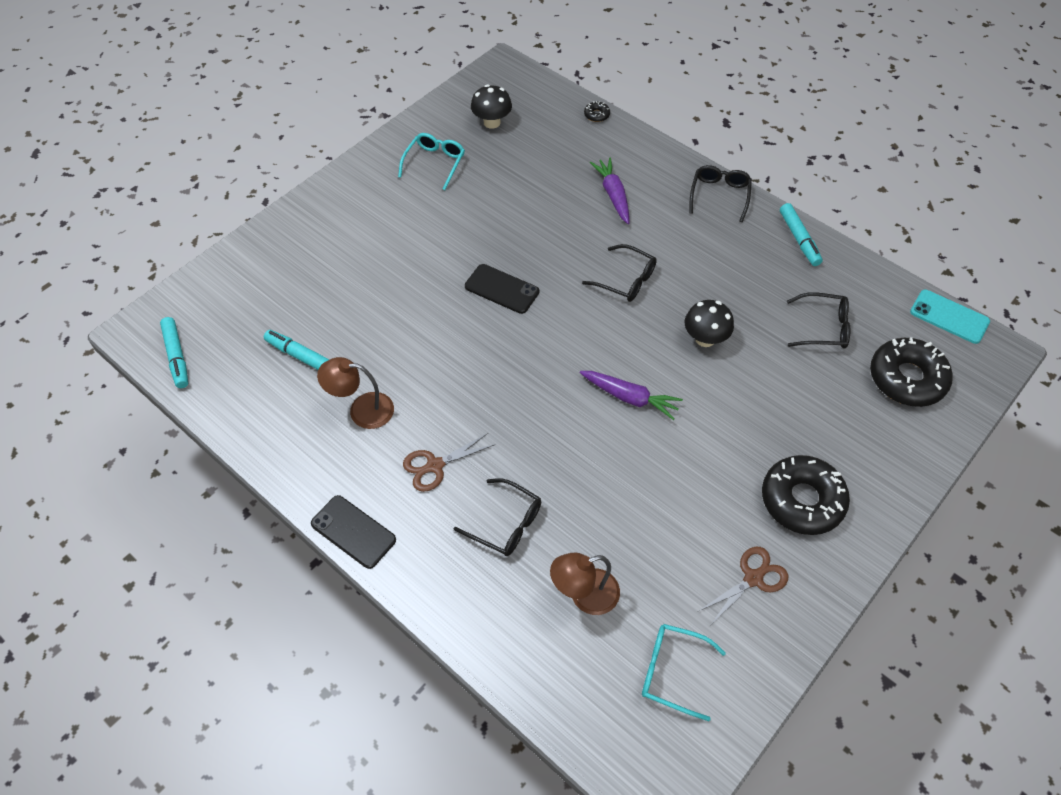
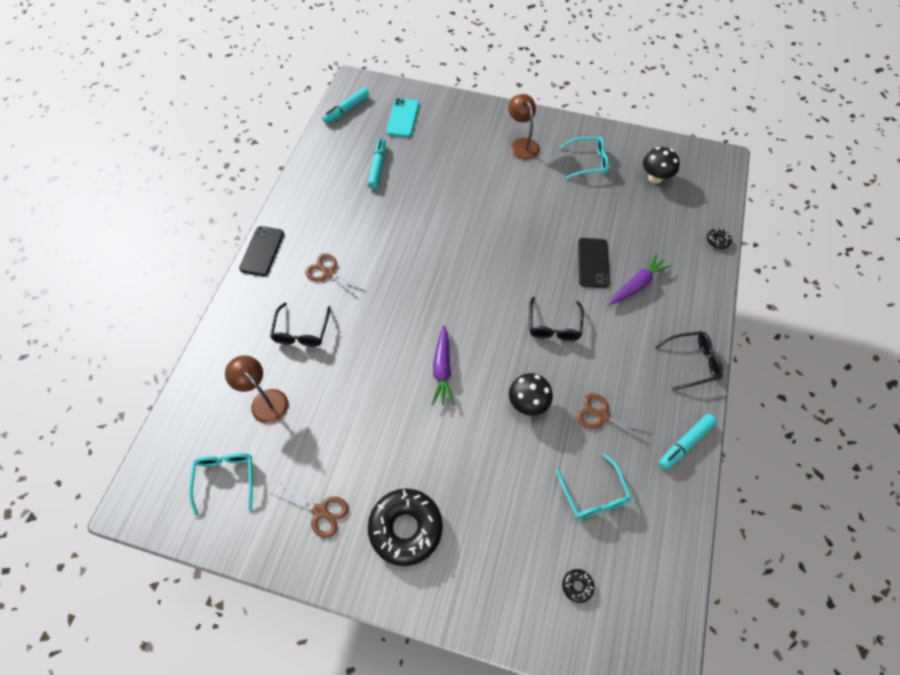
camera: 65 degrees right, 5 degrees up
brown lamp [317,357,394,429] -> brown lamp moved to [508,94,540,160]
black phone [465,264,539,314] -> black phone moved to [578,238,610,288]
black glasses [787,292,851,348] -> turquoise glasses [556,454,631,519]
black donut [870,338,953,407] -> black donut [562,569,594,603], size x0.41
turquoise phone [910,290,990,344] -> turquoise phone moved to [386,98,419,137]
none -> brown scissors [576,393,655,445]

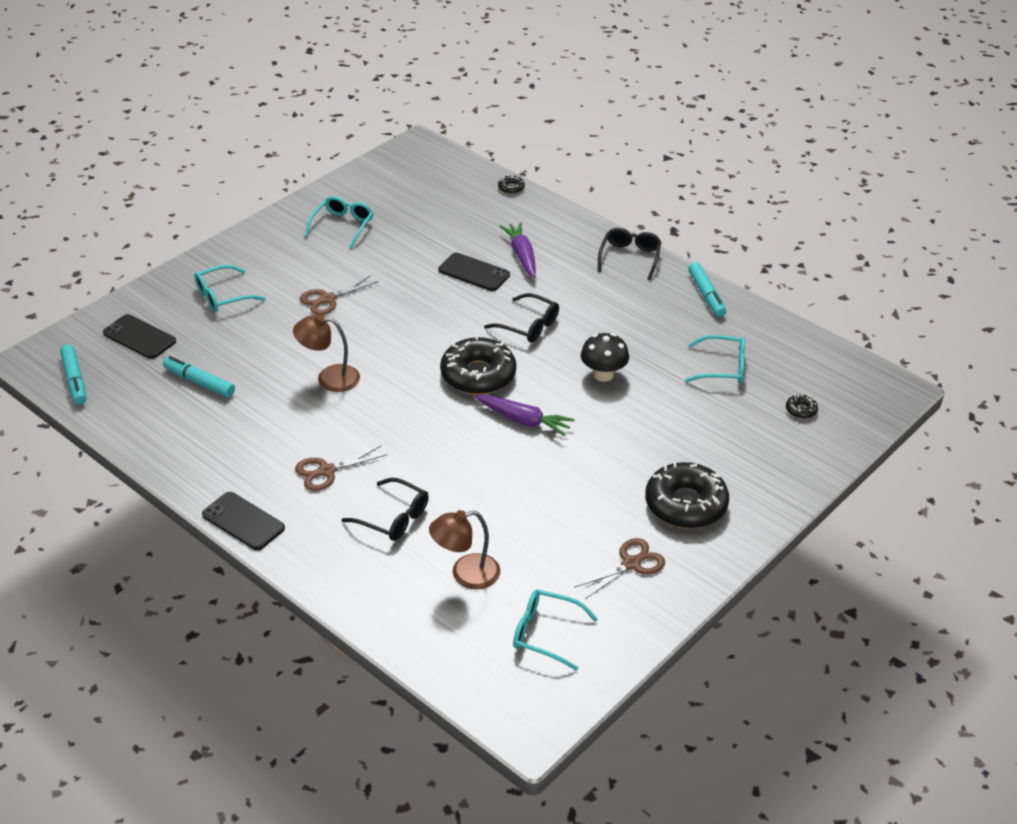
camera: 65 degrees left, 20 degrees down
turquoise phone [386,98,419,137] -> black phone [103,314,176,359]
brown lamp [508,94,540,160] -> brown lamp moved to [293,314,360,392]
brown scissors [576,393,655,445] -> brown scissors moved to [300,275,378,315]
black mushroom [643,147,679,183] -> none
none -> turquoise glasses [194,265,266,312]
none -> black donut [440,335,517,395]

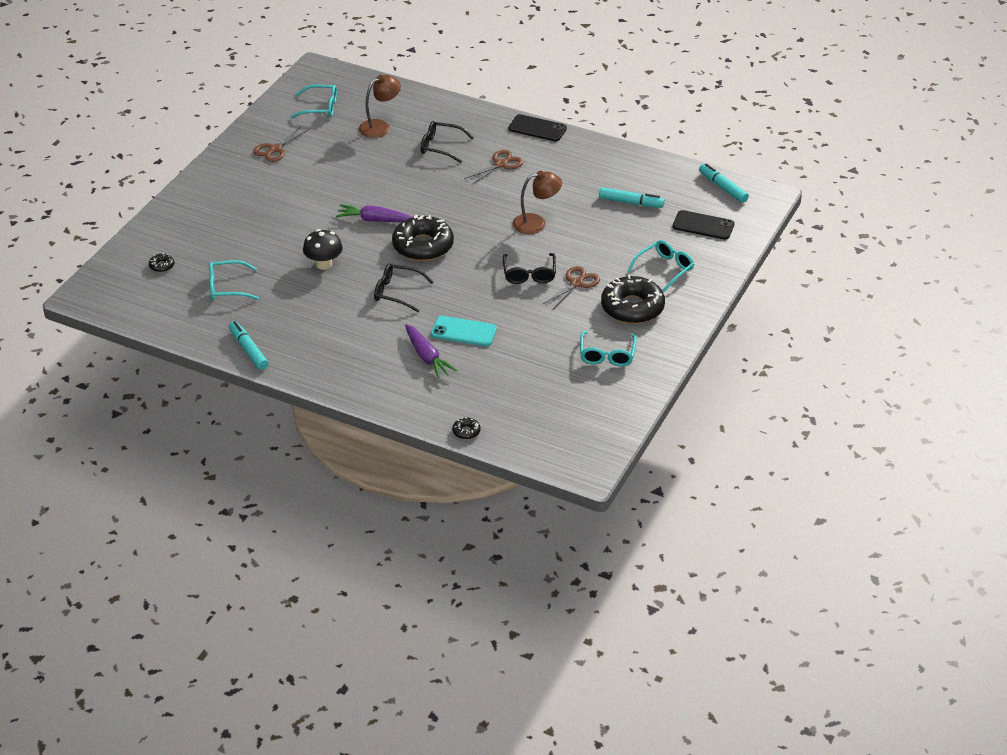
camera: 165 degrees right, 0 degrees up
black phone [438,252,510,291] -> turquoise phone [431,316,497,346]
black glasses [598,228,661,280] -> black glasses moved to [502,253,556,284]
black donut [645,462,729,529] -> black donut moved to [601,275,665,324]

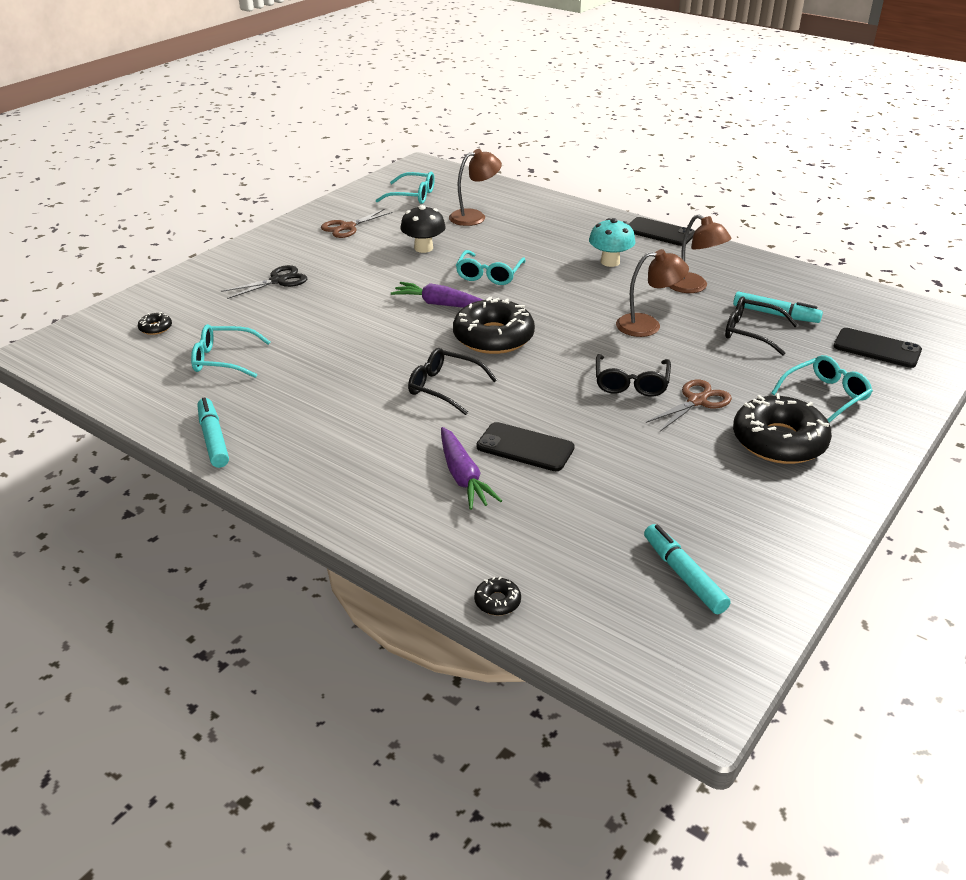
camera: 10 degrees right, 5 degrees down
black mushroom [303,229,343,270] -> black mushroom moved to [400,205,446,253]
black glasses [421,121,474,163] -> black glasses moved to [725,296,798,355]
turquoise phone [431,316,497,346] -> black phone [477,422,575,471]
brown scissors [464,150,523,185] -> turquoise mushroom [589,218,635,267]
turquoise glasses [580,331,637,366] -> turquoise glasses moved to [456,250,525,285]
turquoise marker [699,163,749,203] -> turquoise marker moved to [644,524,731,614]
none -> black scissors [221,265,307,299]
none -> brown lamp [669,214,732,293]

